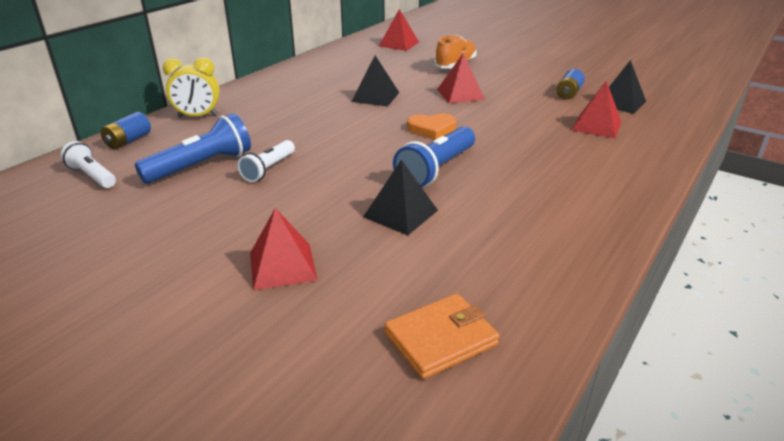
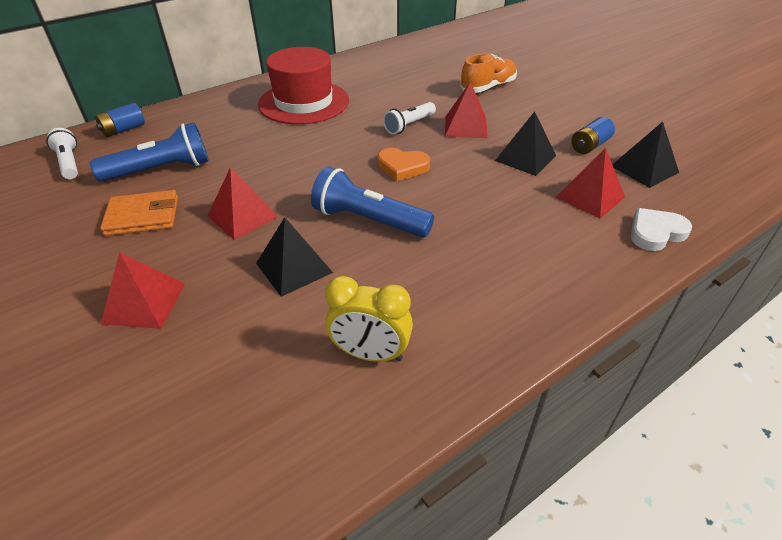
camera: 20 degrees right, 10 degrees up
yellow clock [163,57,220,118] -> yellow clock moved to [325,276,413,362]
white flashlight [237,140,295,182] -> white flashlight moved to [383,102,436,135]
black pyramid [351,55,399,107] -> black pyramid moved to [495,111,556,176]
red pyramid [379,9,419,51] -> red pyramid moved to [208,167,278,240]
orange wallet [384,294,500,379] -> orange wallet moved to [100,190,178,236]
blue flashlight [393,126,475,187] -> blue flashlight turned 60 degrees clockwise [311,167,434,238]
none -> red hat [258,47,349,124]
none -> white heart [631,208,692,251]

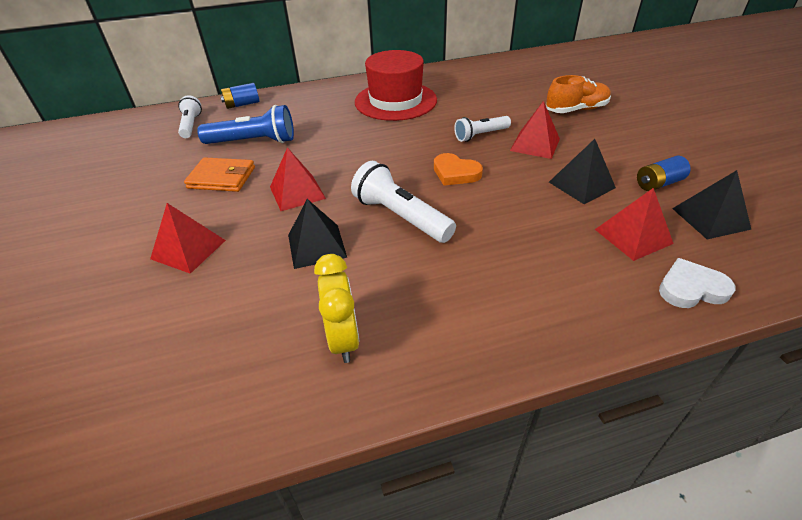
camera: 20 degrees right, 0 degrees up
blue flashlight [311,167,434,238] -> white flashlight [351,161,456,243]
yellow clock [325,276,413,362] -> yellow clock turned 135 degrees counterclockwise [314,254,360,363]

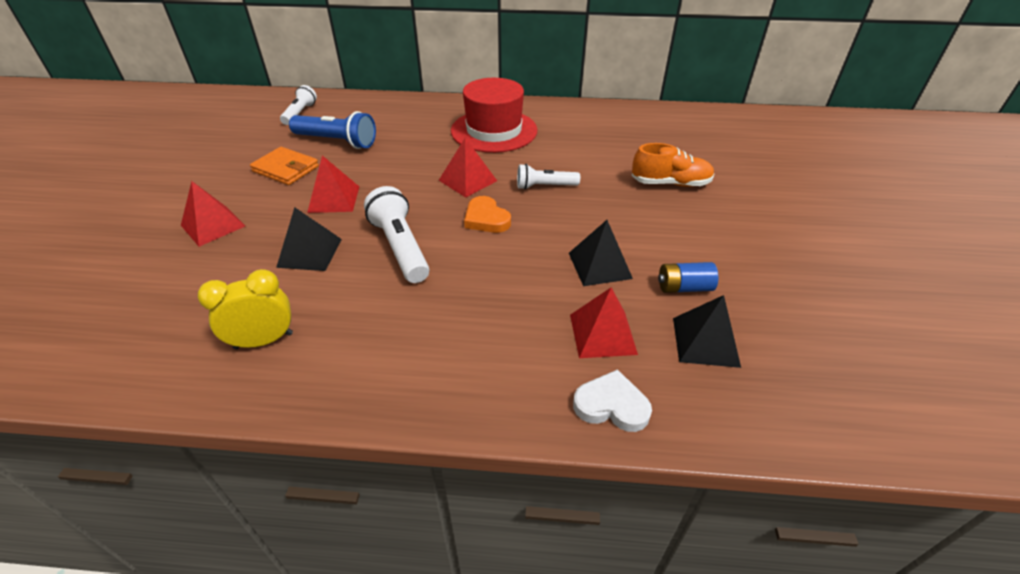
camera: 20 degrees right, 0 degrees up
blue battery [221,83,259,109] -> none
yellow clock [314,254,360,363] -> yellow clock turned 120 degrees counterclockwise [198,269,293,349]
red pyramid [510,101,560,159] -> red pyramid moved to [439,138,497,197]

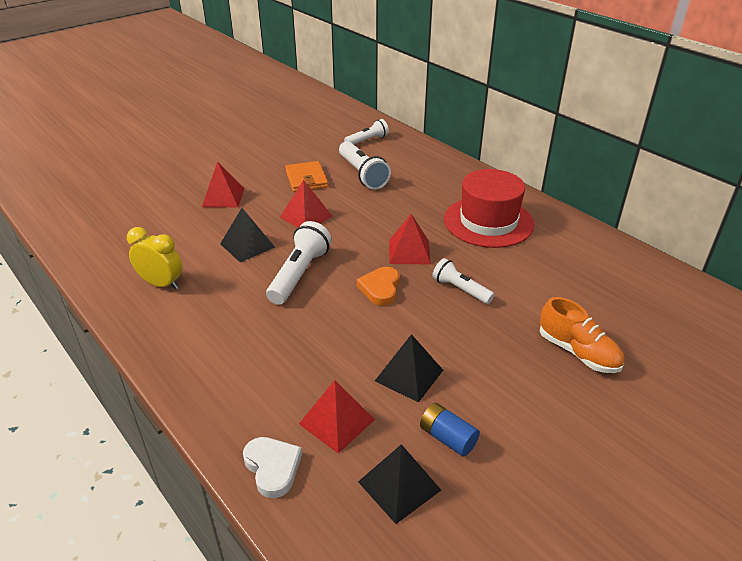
camera: 45 degrees right, 5 degrees down
blue flashlight [289,111,376,149] -> white flashlight [339,141,391,190]

